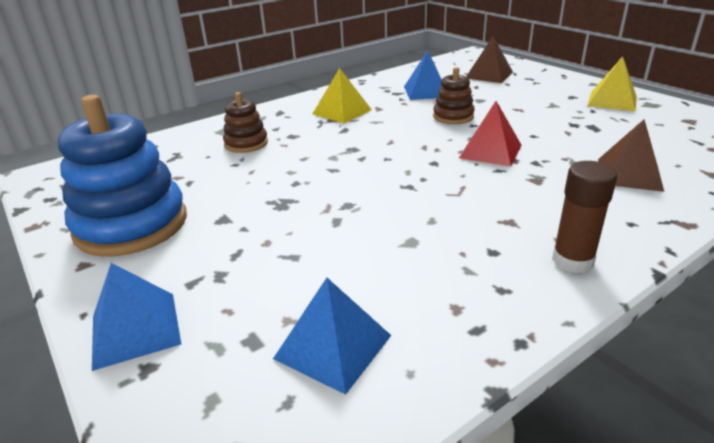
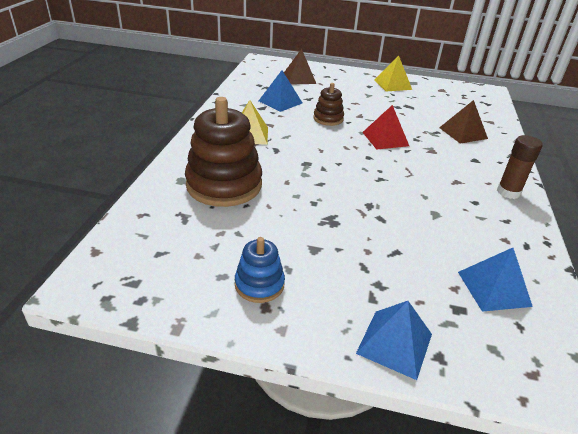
camera: 45 degrees left, 5 degrees up
blue stacking toy [58,95,187,257] -> blue stacking toy [235,237,285,303], size x0.51
brown stacking toy [223,92,268,153] -> brown stacking toy [185,97,262,207], size x1.95

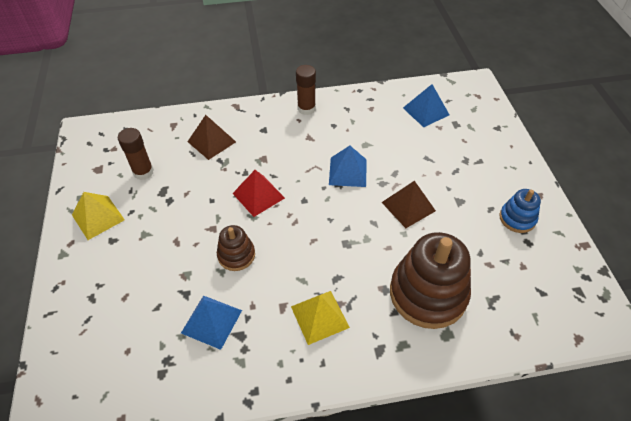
camera: 110 degrees left, 15 degrees up
brown pyramid [284,49,316,85] -> brown pyramid moved to [382,181,436,228]
blue pyramid [356,301,432,380] -> blue pyramid moved to [329,145,367,187]
none -> brown glue stick [118,128,154,180]

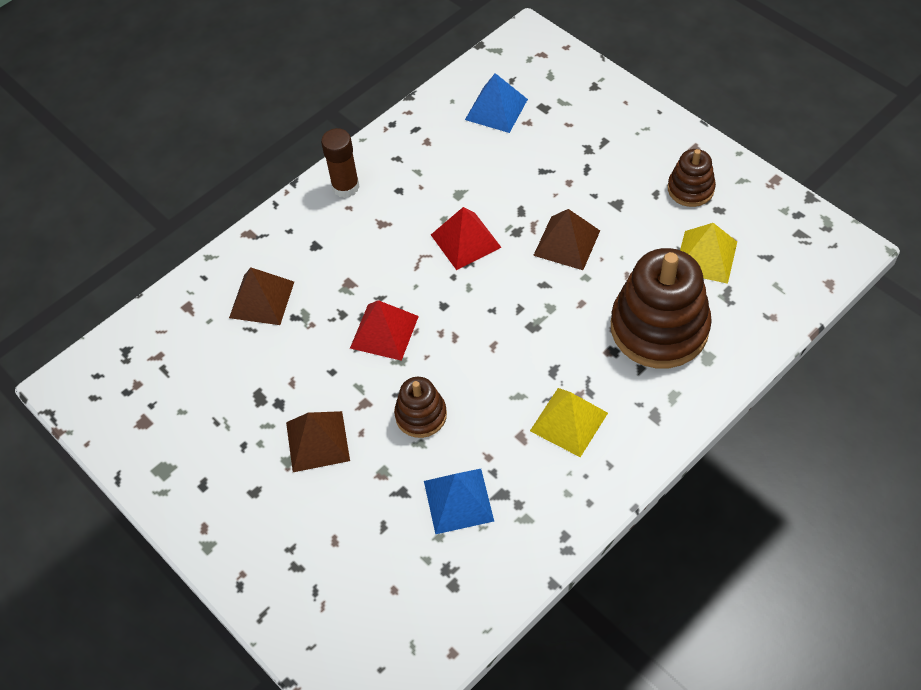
camera: 30 degrees left, 5 degrees up
yellow pyramid [72,192,125,240] -> yellow pyramid moved to [680,223,737,284]
brown glue stick [118,128,154,180] -> none
blue pyramid [329,145,367,187] -> red pyramid [431,207,502,270]
blue stacking toy [499,189,541,233] -> brown stacking toy [668,149,716,207]
none -> brown pyramid [286,411,350,472]

